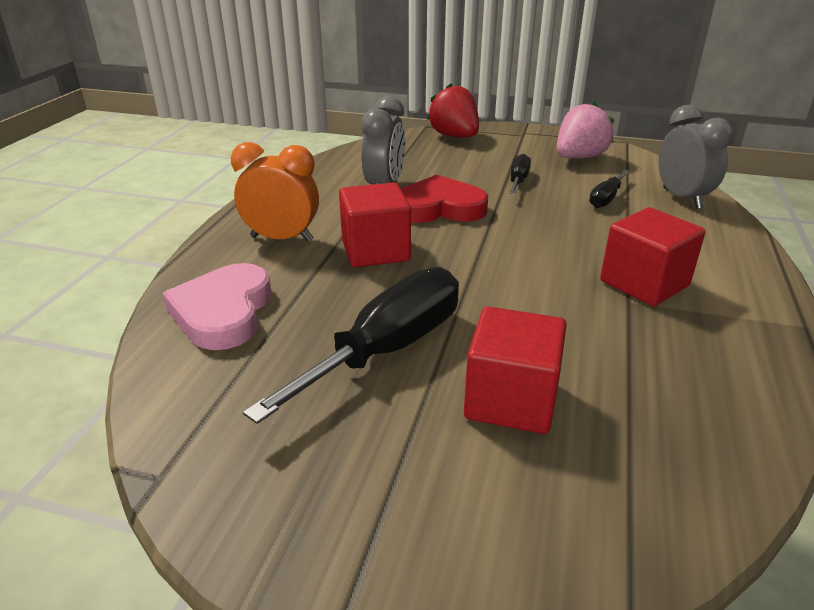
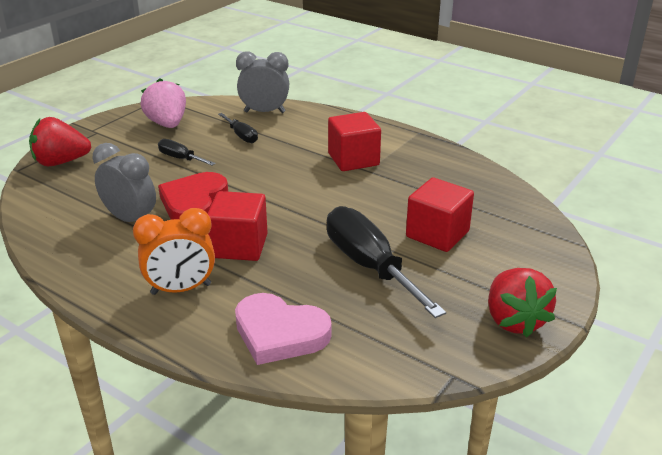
camera: 70 degrees left, 0 degrees up
orange clock [231,142,319,242] -> orange clock turned 135 degrees counterclockwise [133,208,215,295]
none -> red strawberry [488,268,557,338]

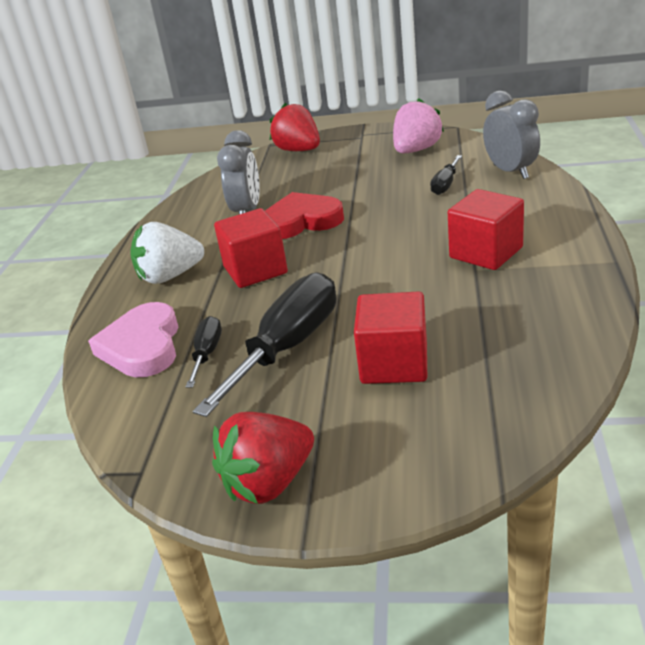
camera: 65 degrees right, 0 degrees up
orange clock [133,208,215,295] -> white strawberry [130,222,204,284]
black screwdriver [158,139,215,166] -> black screwdriver moved to [186,316,222,388]

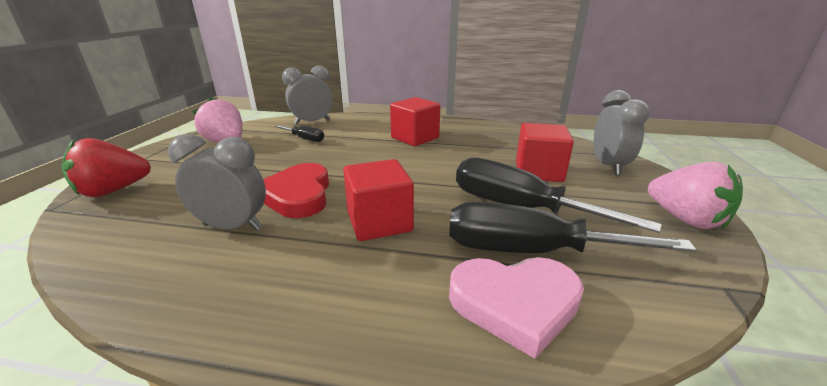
camera: 90 degrees left, 5 degrees down
white strawberry [130,222,204,284] -> none
black screwdriver [186,316,222,388] -> black screwdriver [449,202,697,253], size x2.04
red strawberry [212,412,314,504] -> pink strawberry [648,162,743,229]
none -> grey clock [594,90,650,175]

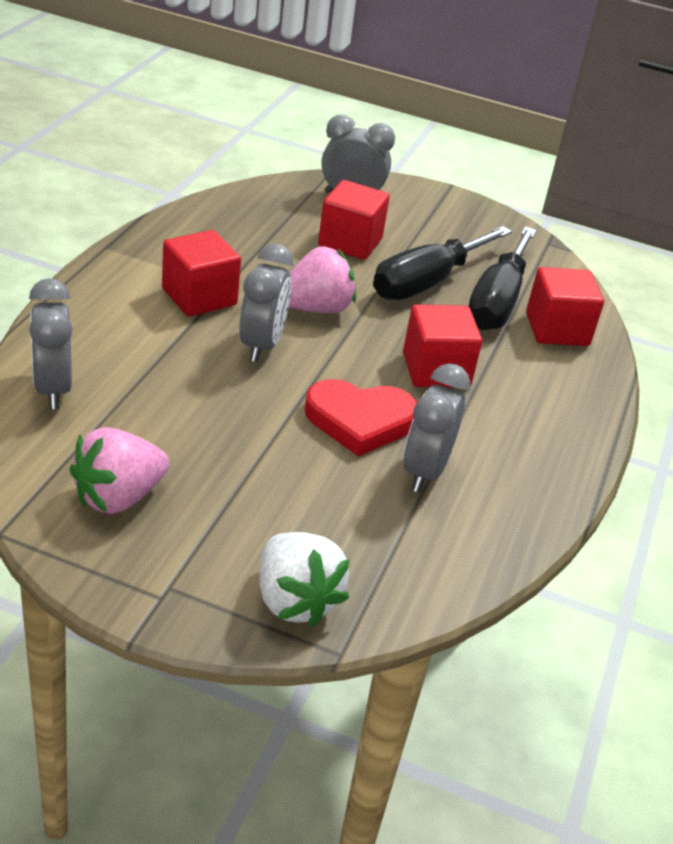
camera: 85 degrees left, 10 degrees up
red strawberry [62,138,151,197] -> white strawberry [259,532,350,627]
black screwdriver [274,125,324,142] -> none
pink heart [449,257,584,359] -> red cube [526,267,604,346]
pink strawberry [648,162,743,229] -> pink strawberry moved to [289,247,356,313]
none -> grey clock [239,244,293,362]

